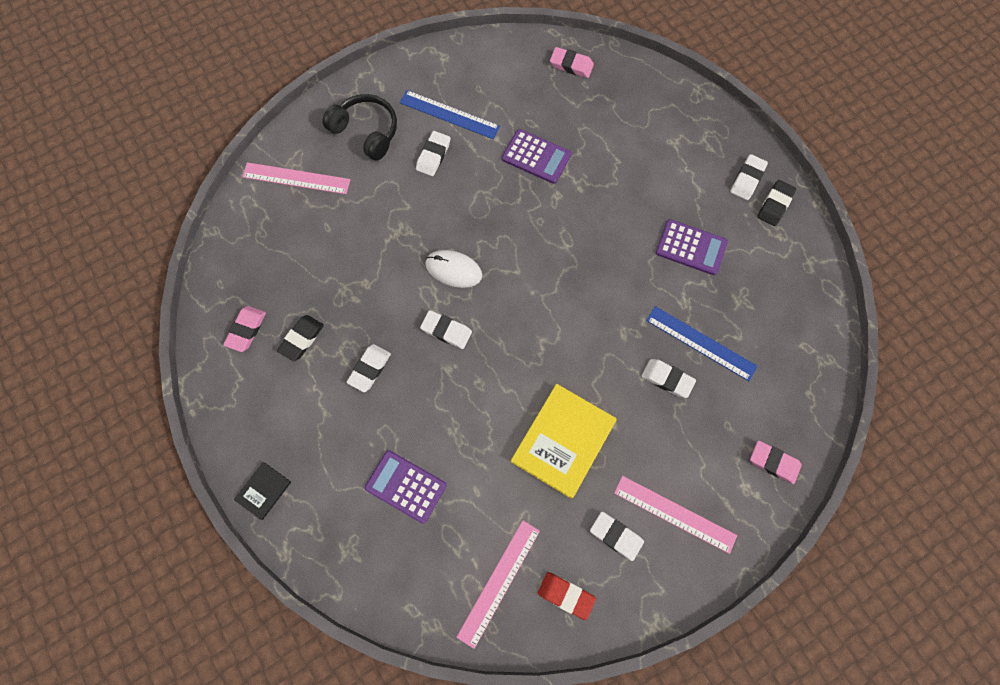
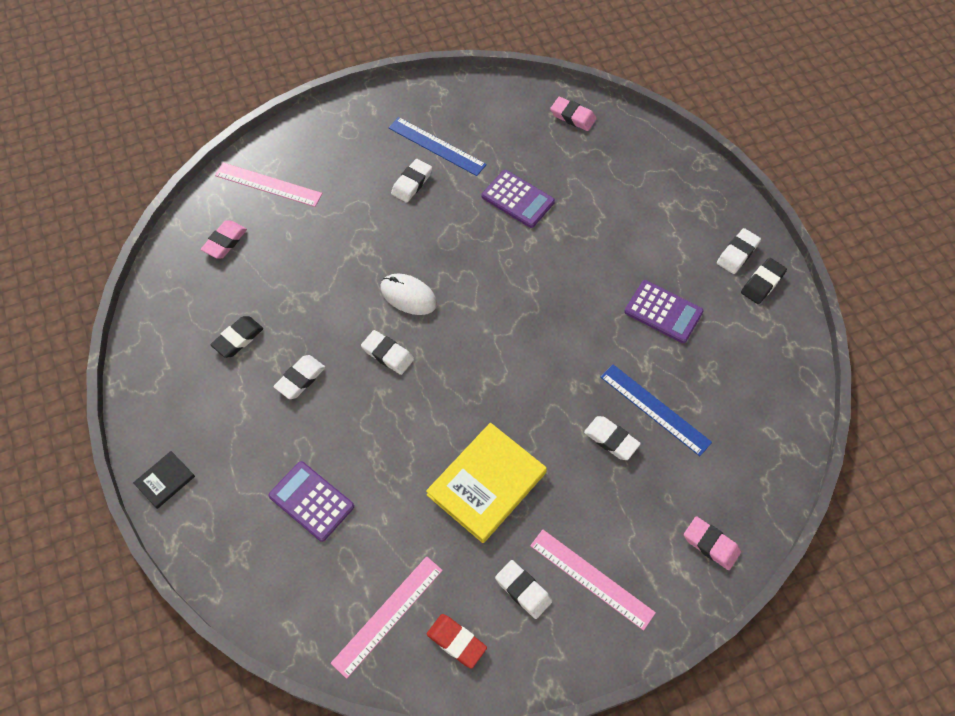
camera: 10 degrees right, 10 degrees down
pink eraser [223,306,266,352] -> pink eraser moved to [201,220,247,259]
black headphones [323,94,397,161] -> none

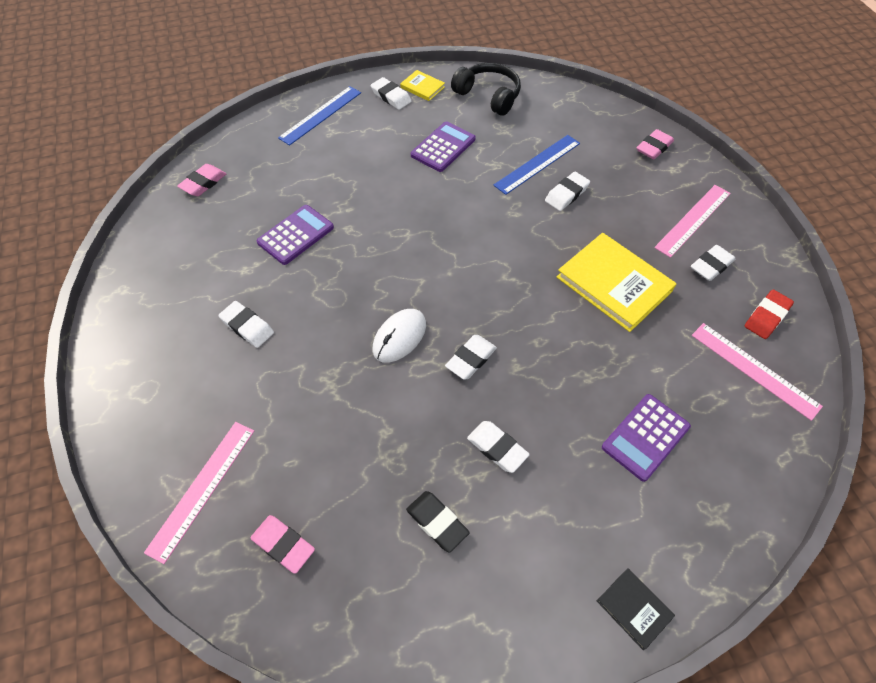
camera: 85 degrees left, 5 degrees down
blue ruler [389,117,487,176] -> blue ruler moved to [278,86,361,145]
black eraser [741,258,787,304] -> yellow book [400,70,445,101]
none -> black headphones [451,63,521,116]

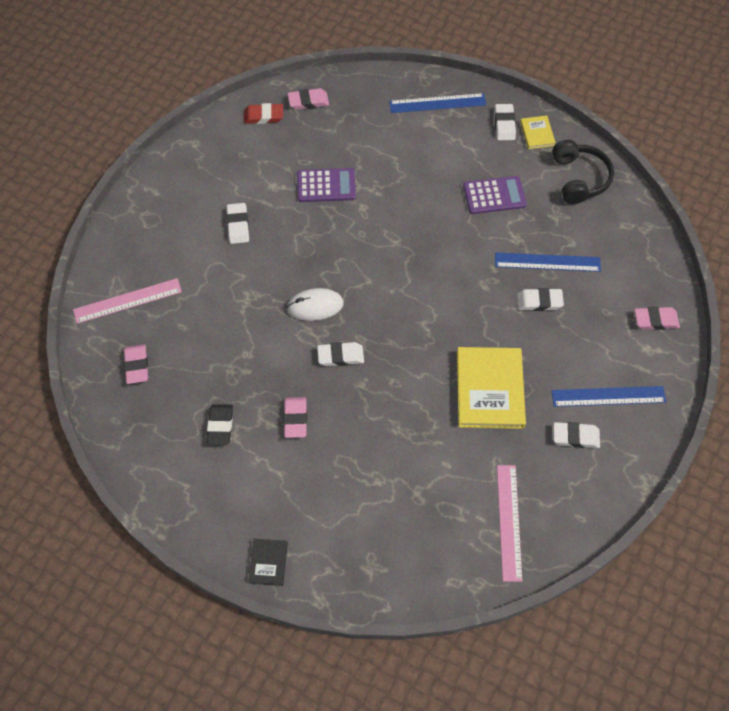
camera: 45 degrees right, 5 degrees up
white eraser [467,421,530,473] -> pink eraser [283,397,307,438]
purple calculator [602,394,691,482] -> none
pink ruler [654,185,731,258] -> blue ruler [551,386,666,407]
red eraser [745,290,794,339] -> red eraser moved to [244,103,283,124]

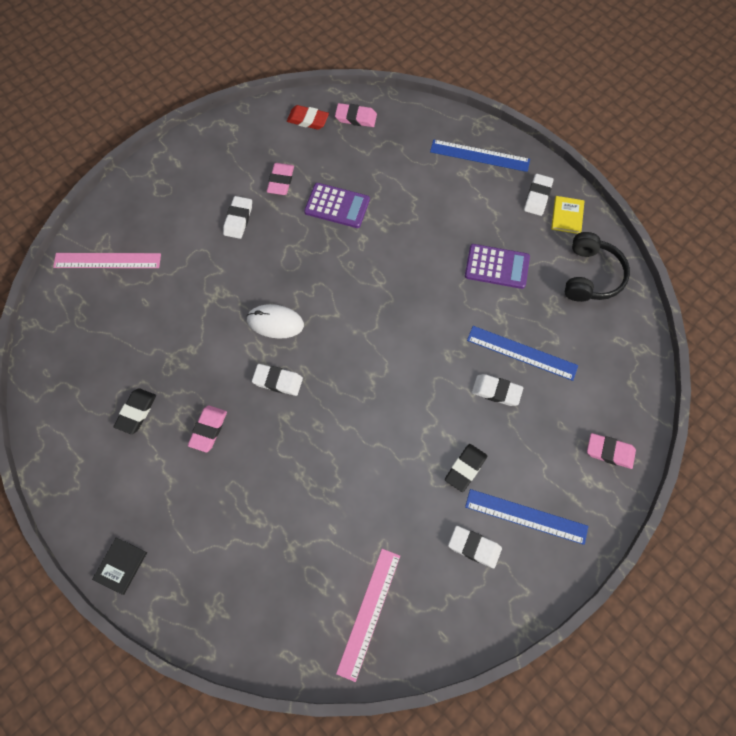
camera: 20 degrees right, 5 degrees up
pink eraser [124,344,148,384] -> pink eraser moved to [267,163,294,195]
yellow book [457,347,526,429] -> none
none -> black eraser [445,444,487,492]

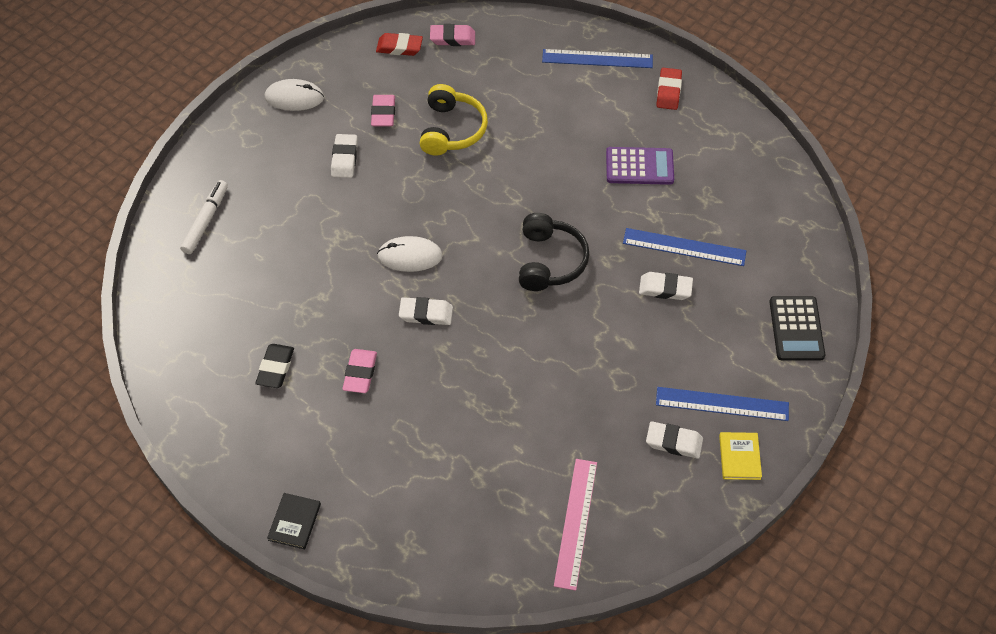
camera: 10 degrees left, 10 degrees down
pink ruler [53,253,161,268] -> white marker [180,180,228,254]
purple calculator [304,183,370,228] -> yellow headphones [420,84,488,156]
black eraser [445,444,487,492] -> none
white eraser [524,174,553,216] -> red eraser [656,68,682,110]
yellow book [551,196,584,234] -> yellow book moved to [719,432,762,480]
black headphones [565,232,630,302] -> black headphones moved to [519,213,590,291]
pink eraser [587,433,636,469] -> black calculator [769,296,825,360]
none -> white mouse [265,79,324,111]

